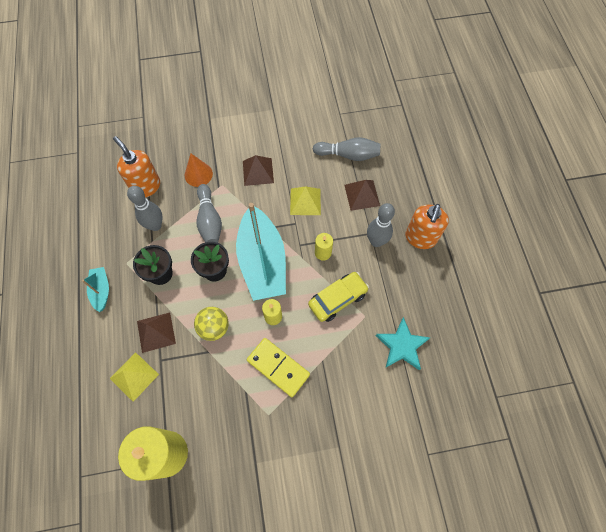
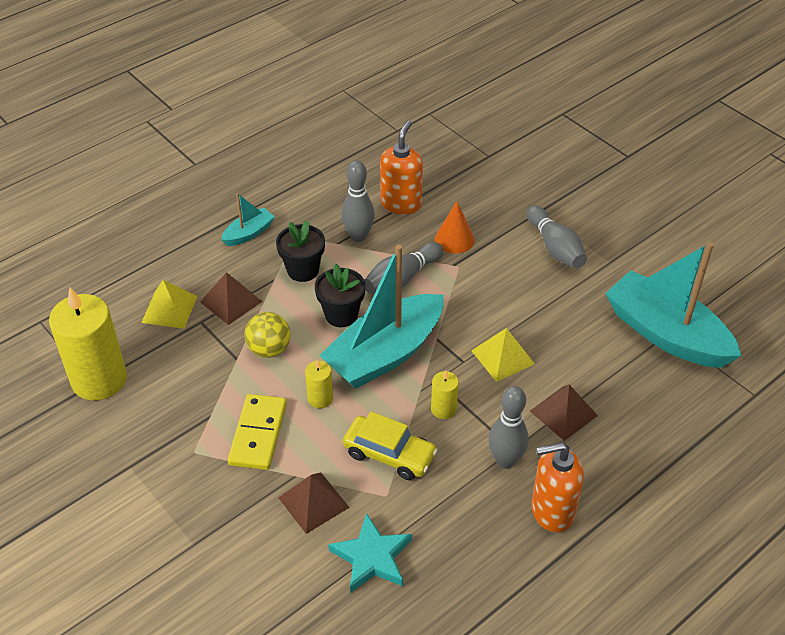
camera: 60 degrees right, 20 degrees down
brown pyramid [243,155,274,186] -> brown pyramid moved to [278,473,350,534]
grey bowling pin [313,137,381,161] -> grey bowling pin moved to [526,205,587,268]
none -> turquoise boat [605,242,742,368]

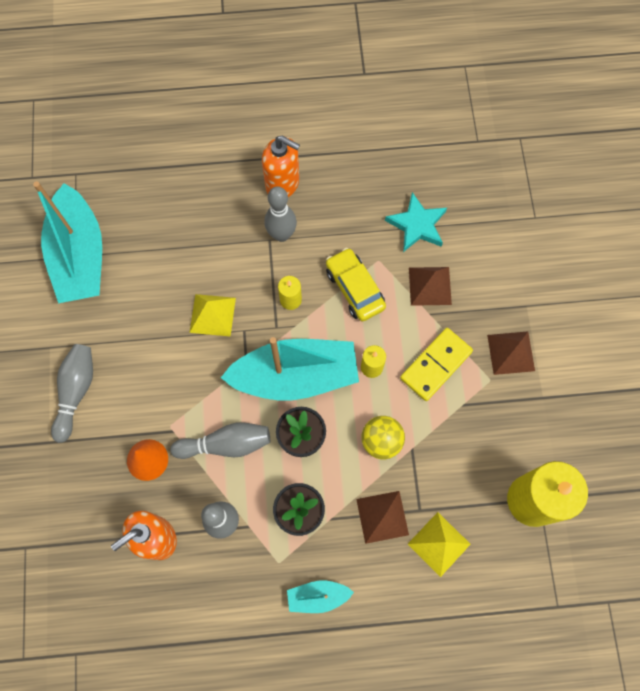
camera: 145 degrees left, 25 degrees up
brown pyramid [530,385,598,441] -> brown pyramid moved to [487,331,535,375]

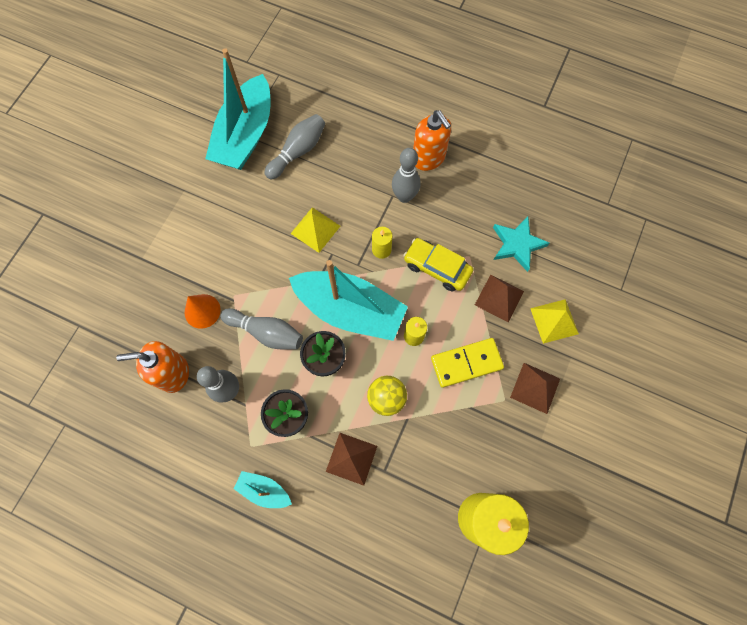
camera: 30 degrees right, 0 degrees up
grey bowling pin [51,344,93,443] -> grey bowling pin moved to [264,114,325,179]
yellow car [326,248,386,322] -> yellow car turned 60 degrees counterclockwise [403,238,473,292]
yellow pyramid [408,512,471,577] -> yellow pyramid moved to [530,299,579,344]

